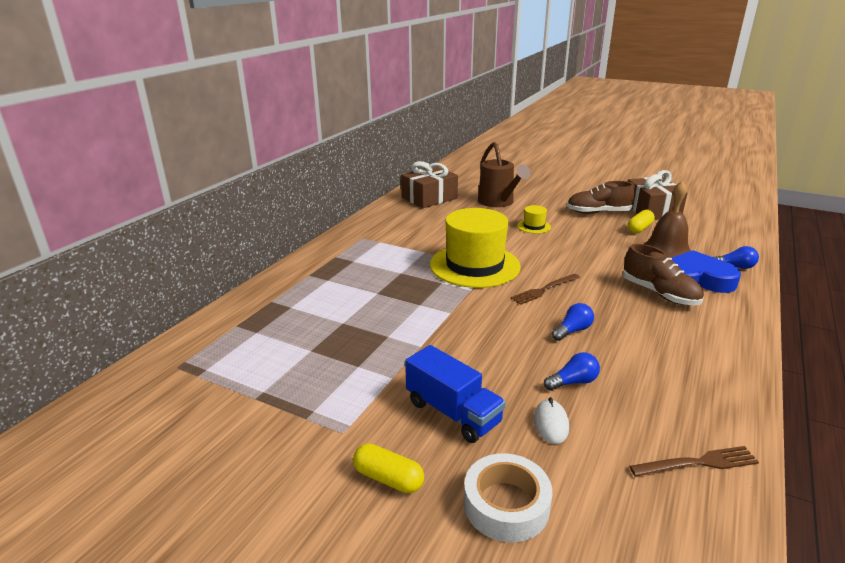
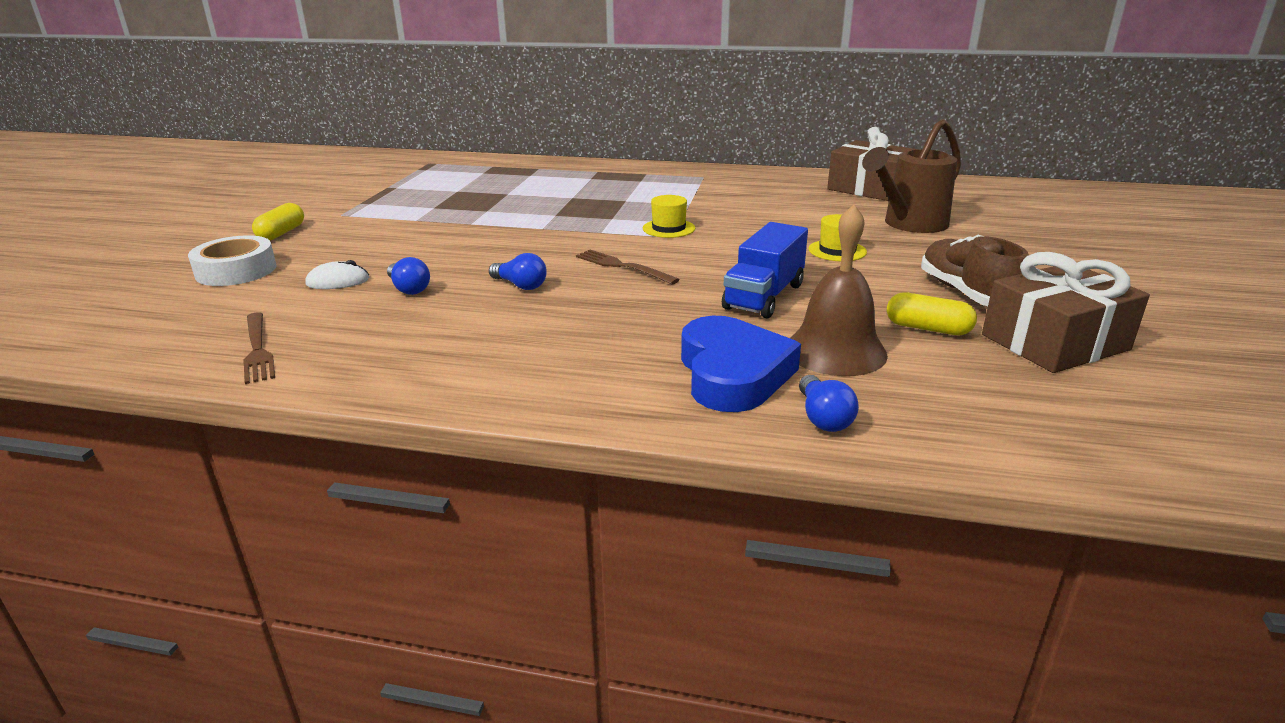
camera: 75 degrees right, 0 degrees up
blue truck [405,345,506,443] -> blue truck moved to [722,222,808,318]
yellow hat [430,208,521,288] -> yellow hat [643,195,695,238], size x0.42
brown shoe [623,244,704,305] -> none

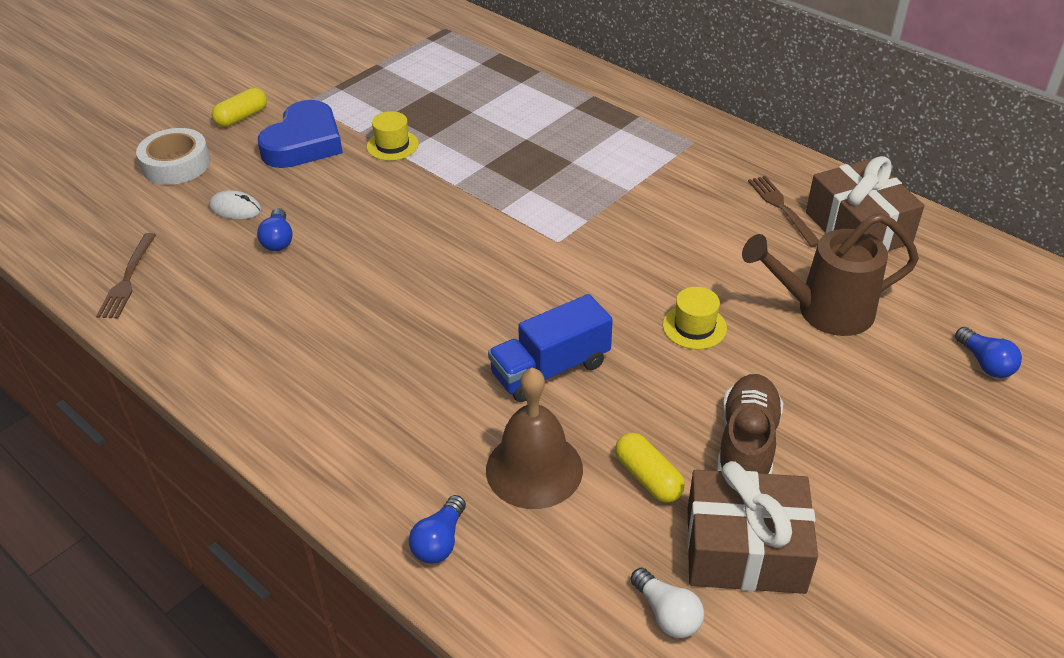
camera: 30 degrees right, 15 degrees up
blue light bulb [489,253,547,290] -> blue light bulb moved to [955,327,1022,378]
brown fork [576,250,680,284] -> brown fork moved to [748,176,819,247]
yellow hat [643,195,695,238] -> yellow hat moved to [367,111,419,161]
blue heart [681,316,801,412] -> blue heart moved to [258,100,343,168]
none -> white light bulb [630,568,704,638]

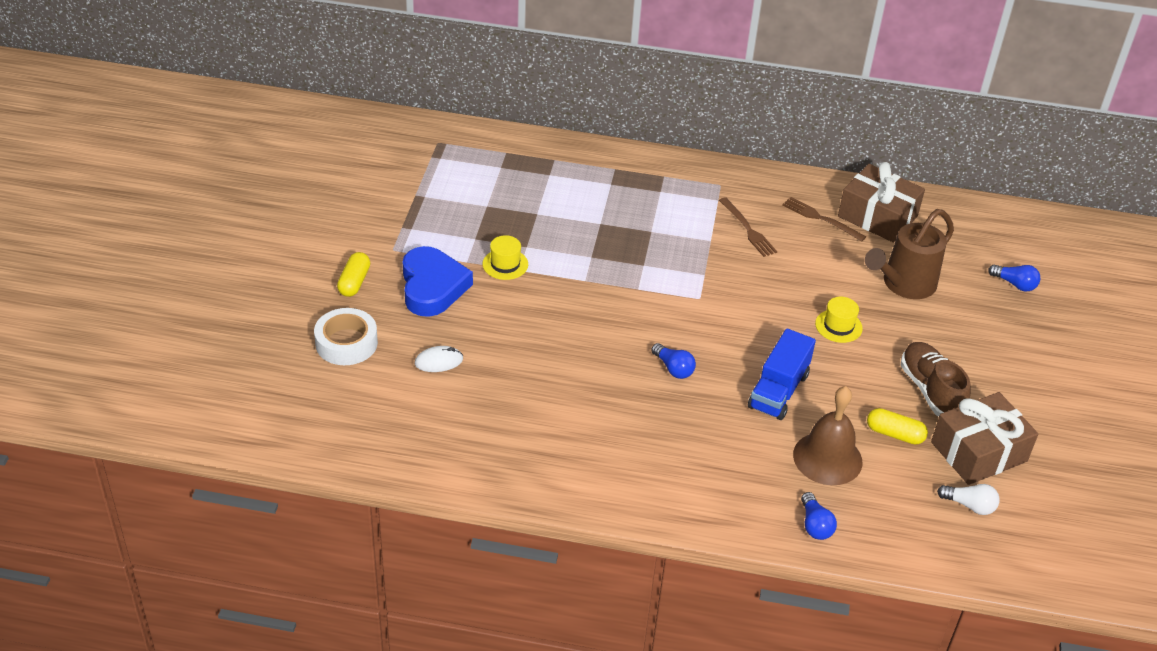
camera: 35 degrees left, 0 degrees up
brown fork [96,233,156,319] -> brown fork moved to [719,197,777,257]
blue light bulb [257,208,293,251] -> blue light bulb moved to [651,343,696,379]

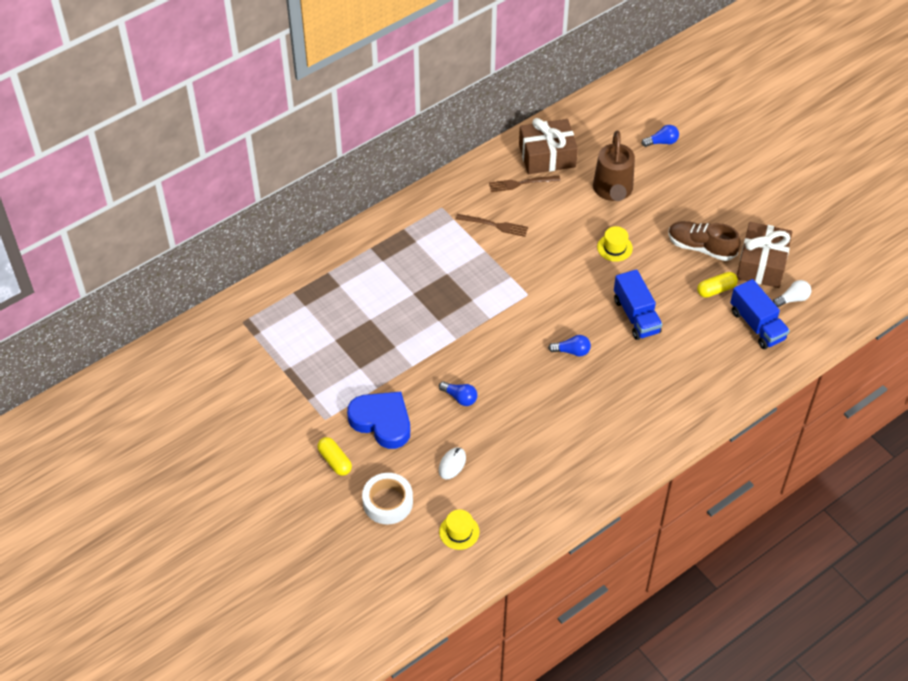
camera: 45 degrees left, 10 degrees up
yellow hat [482,235,528,280] -> yellow hat moved to [439,509,480,550]
brown bell [793,386,862,485] -> none
blue light bulb [801,492,837,540] -> blue light bulb moved to [439,381,477,406]
none -> blue truck [730,279,790,349]

